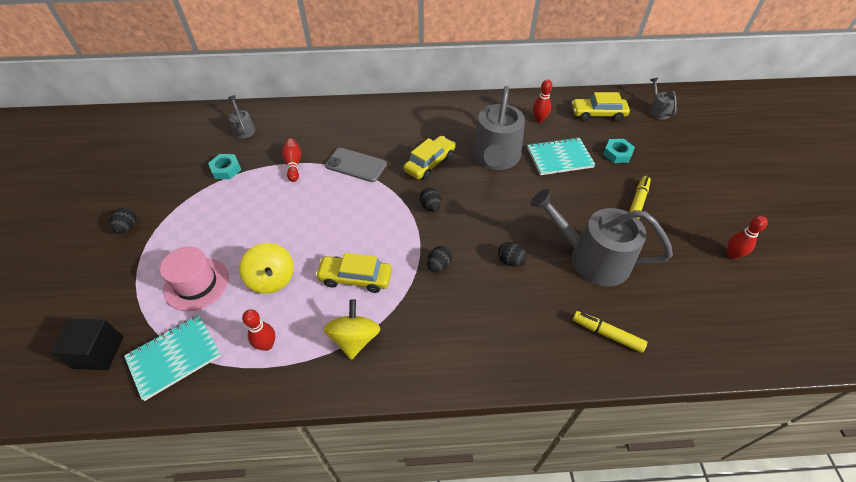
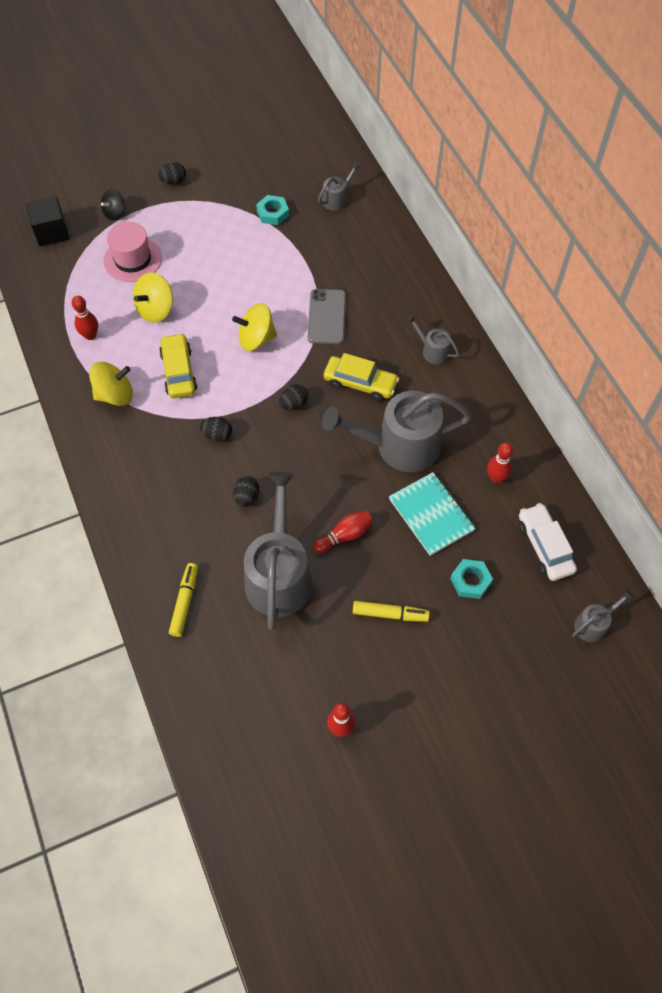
camera: 70 degrees right, 10 degrees up
turquoise notebook [124,315,221,401] -> none
red bowling pin [282,139,301,182] -> red bowling pin moved to [313,511,373,554]
yellow car [572,92,630,121] -> white car [519,503,577,581]
none -> black spinning top [101,189,124,220]
none -> yellow spinning top [232,303,277,351]
none -> grey watering can [406,315,459,364]

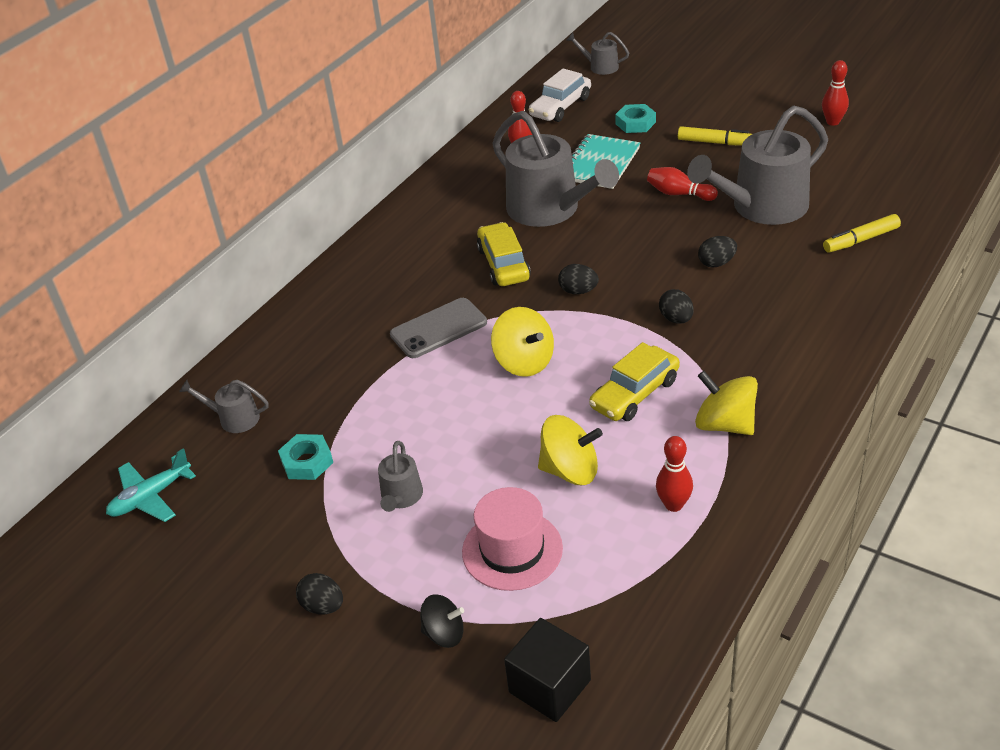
camera: 120 degrees left, 20 degrees down
yellow marker [353,601,430,622] -> yellow marker turned 135 degrees clockwise [678,126,752,145]
grey watering can [406,315,459,364] -> grey watering can moved to [378,441,423,512]
none -> turquoise plane [106,448,196,522]

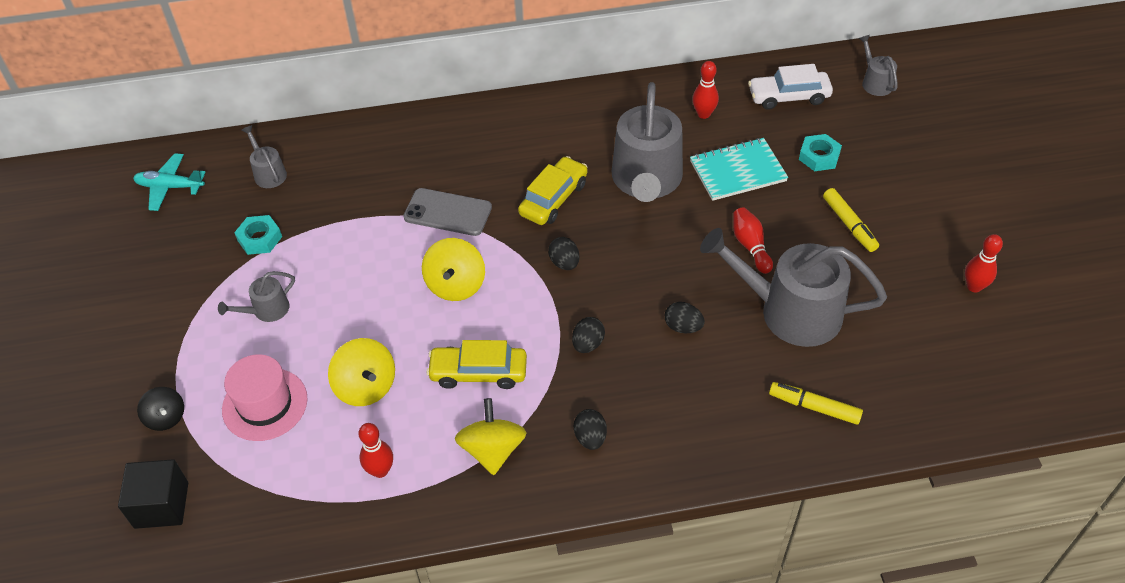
camera: 45 degrees right, 10 degrees up
black egg [296,573,343,615] -> black egg moved to [574,409,607,450]

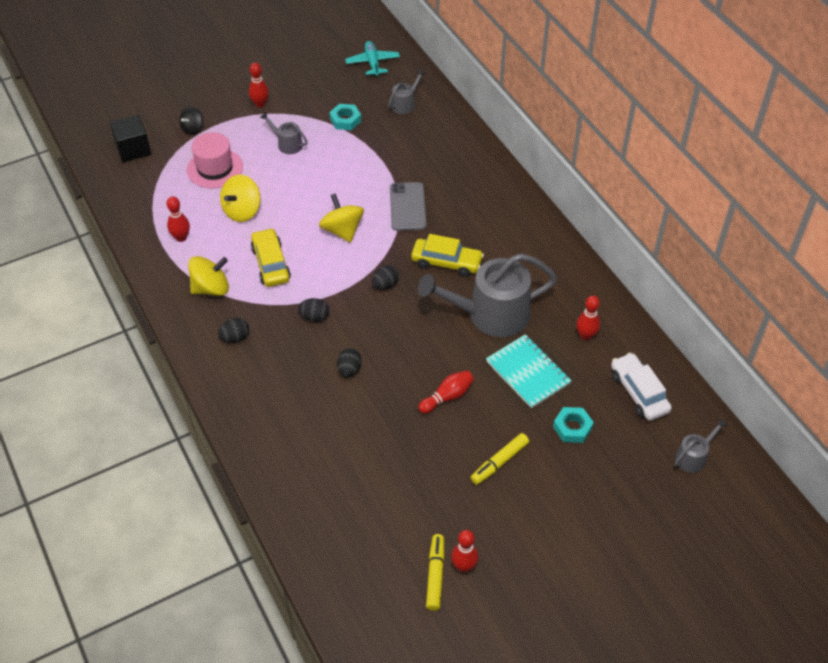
camera: 70 degrees right, 0 degrees up
yellow spinning top [422,238,485,301] -> yellow spinning top turned 75 degrees clockwise [319,193,364,243]
grey watering can [700,228,887,347] -> none
yellow marker [769,382,863,425] -> yellow marker moved to [426,534,444,611]
none -> red bowling pin [249,63,269,108]

